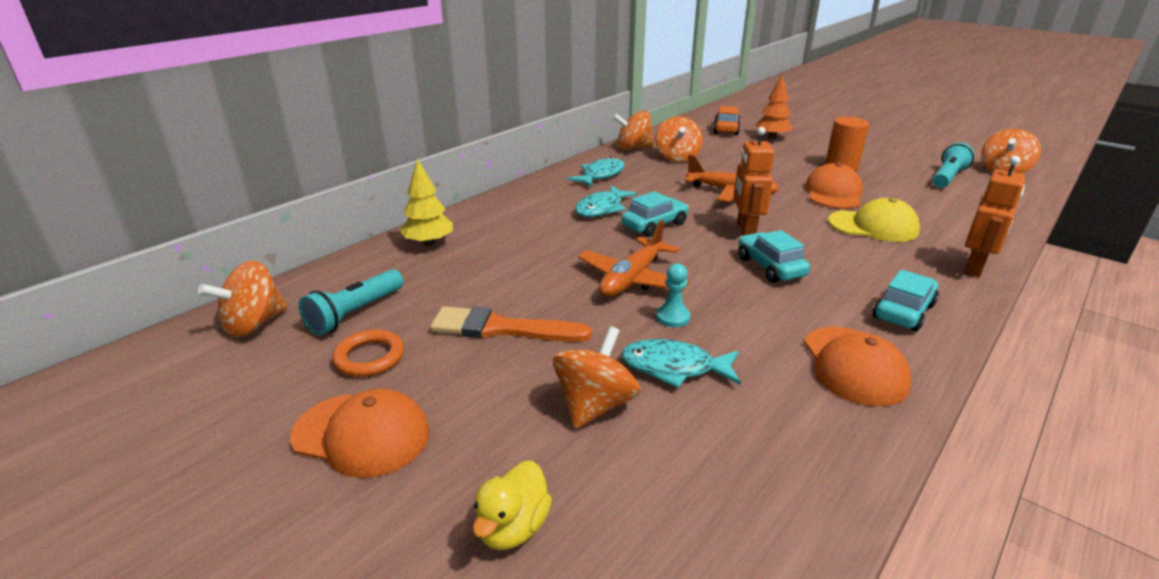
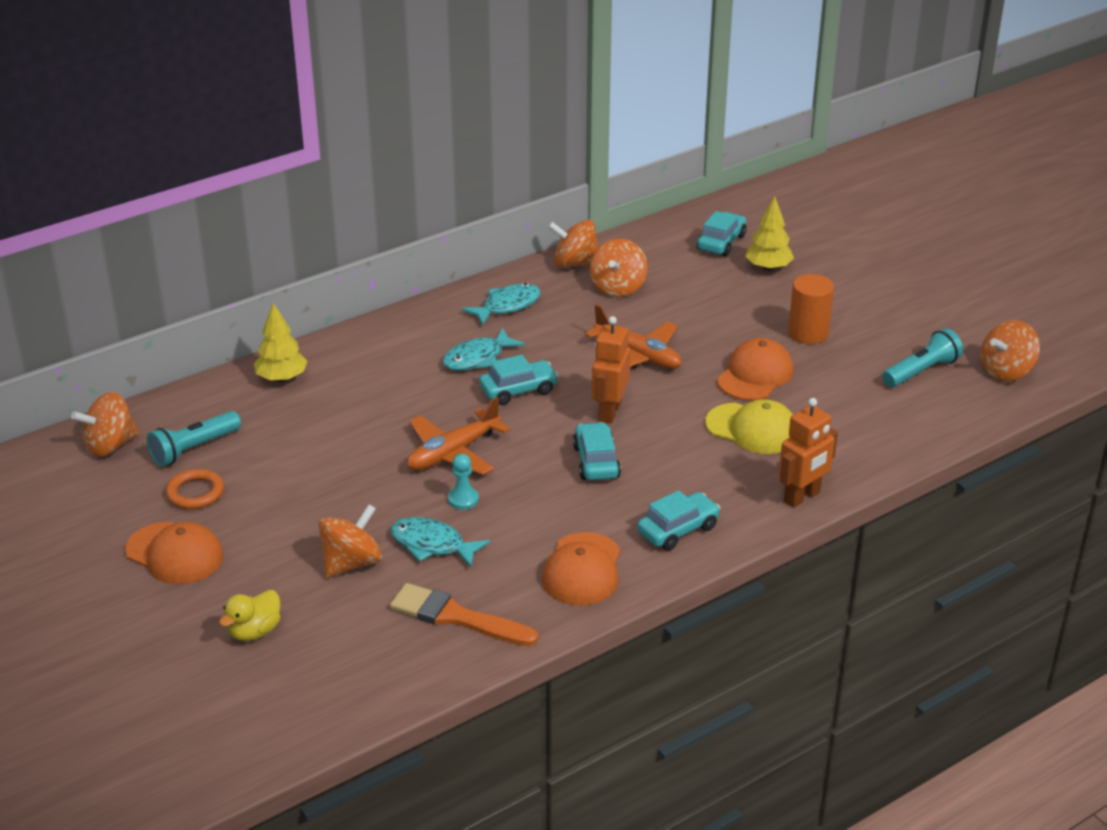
camera: 15 degrees right, 5 degrees up
orange brush [430,306,592,342] -> orange brush moved to [390,583,538,646]
orange car [713,106,740,135] -> turquoise car [697,211,747,256]
orange tree [755,74,792,139] -> yellow tree [745,196,794,271]

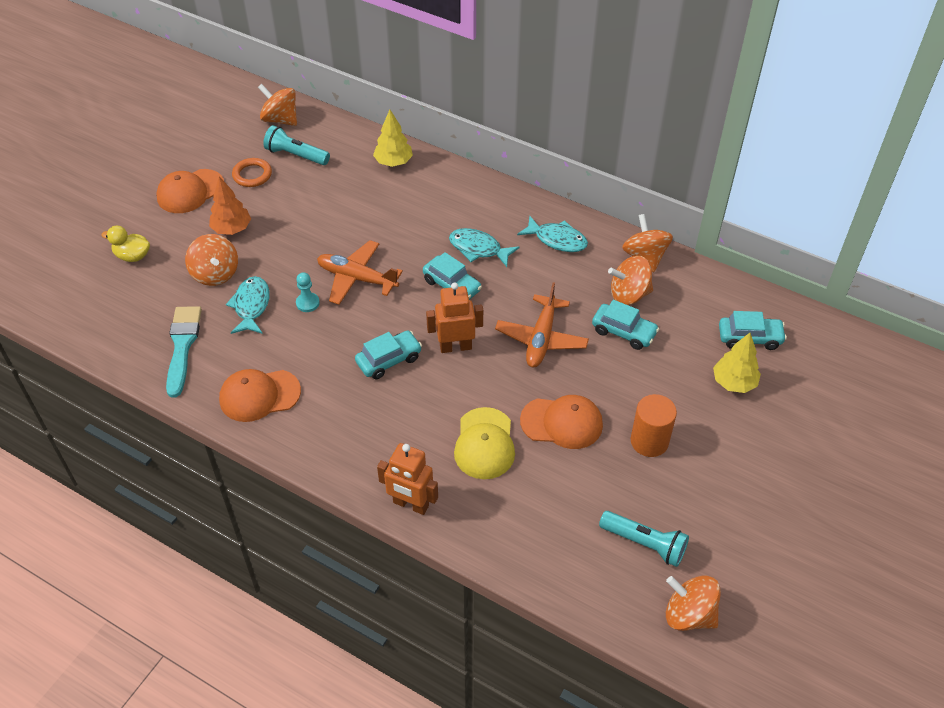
camera: 65 degrees right, 15 degrees up
orange cap [125,522,224,584] -> orange cap turned 45 degrees clockwise [156,169,224,213]
orange spinning top [318,504,382,578] -> orange spinning top turned 45 degrees clockwise [185,234,238,286]
orange brush [390,583,538,646] -> turquoise brush [166,306,202,397]
turquoise car [637,490,720,551] -> turquoise car moved to [592,300,659,350]
none -> orange tree [209,177,251,235]

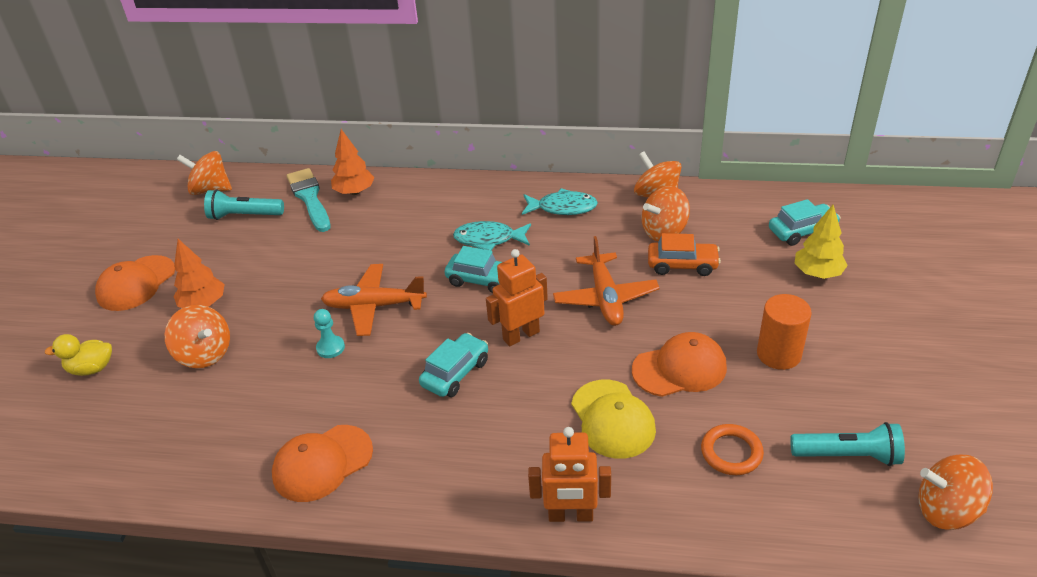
camera: 20 degrees left, 10 degrees down
turquoise brush [166,306,202,397] -> turquoise brush moved to [287,168,330,232]
turquoise fish [226,276,270,334] -> none
orange ring [232,158,272,187] -> orange ring moved to [701,424,764,475]
yellow tree [373,110,413,167] -> orange tree [331,129,375,195]
turquoise car [592,300,659,350] -> orange car [648,233,721,276]

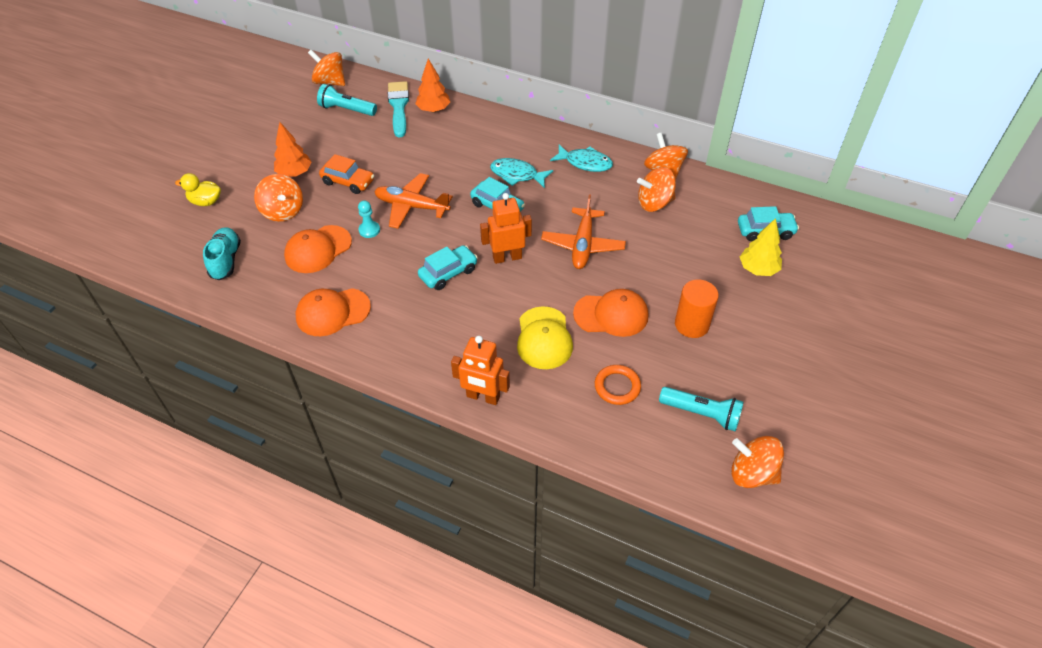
camera: 15 degrees right, 10 degrees up
orange cap [95,255,175,311] -> orange cap moved to [284,225,352,273]
orange car [648,233,721,276] -> orange car moved to [319,154,374,194]
none -> turquoise shoe [203,227,241,280]

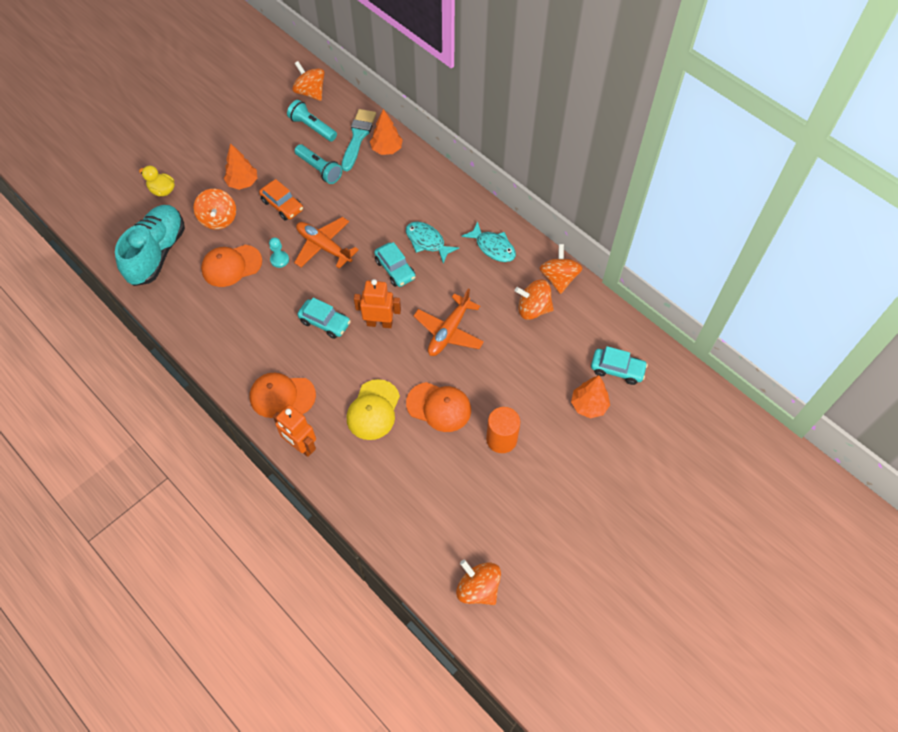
camera: 20 degrees right, 10 degrees up
turquoise shoe [203,227,241,280] -> turquoise shoe [115,205,185,286], size x1.70
orange cap [296,288,371,336] -> orange cap moved to [250,373,316,418]
turquoise car [418,245,478,290] -> turquoise car turned 45 degrees clockwise [297,298,351,339]
orange ring [595,365,641,405] -> none
turquoise flashlight [659,387,743,431] -> turquoise flashlight moved to [295,144,342,184]
yellow tree [740,218,782,276] -> orange tree [571,375,610,418]

